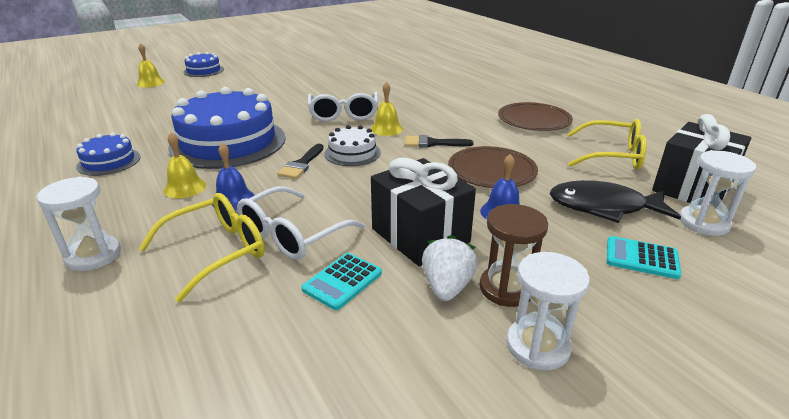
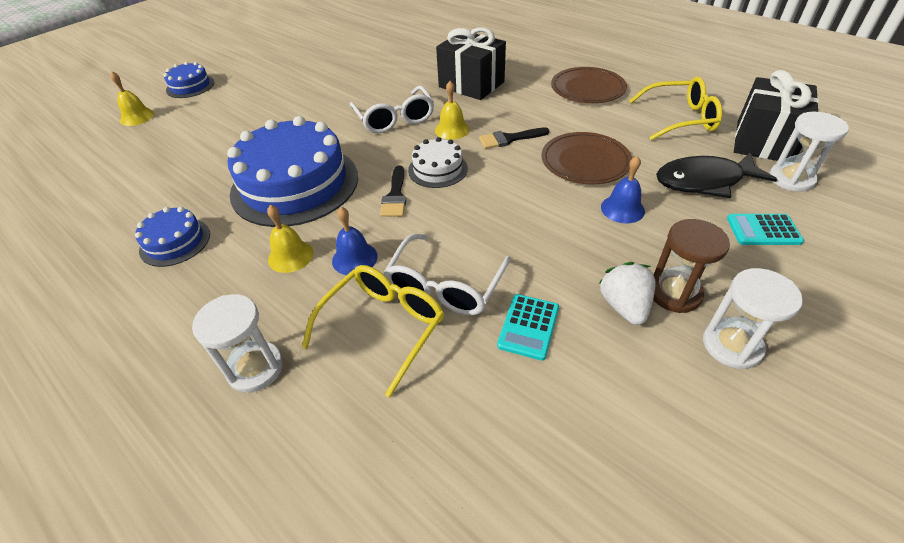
camera: 15 degrees left, 15 degrees up
black gift [371,158,476,266] -> black gift moved to [436,27,506,100]

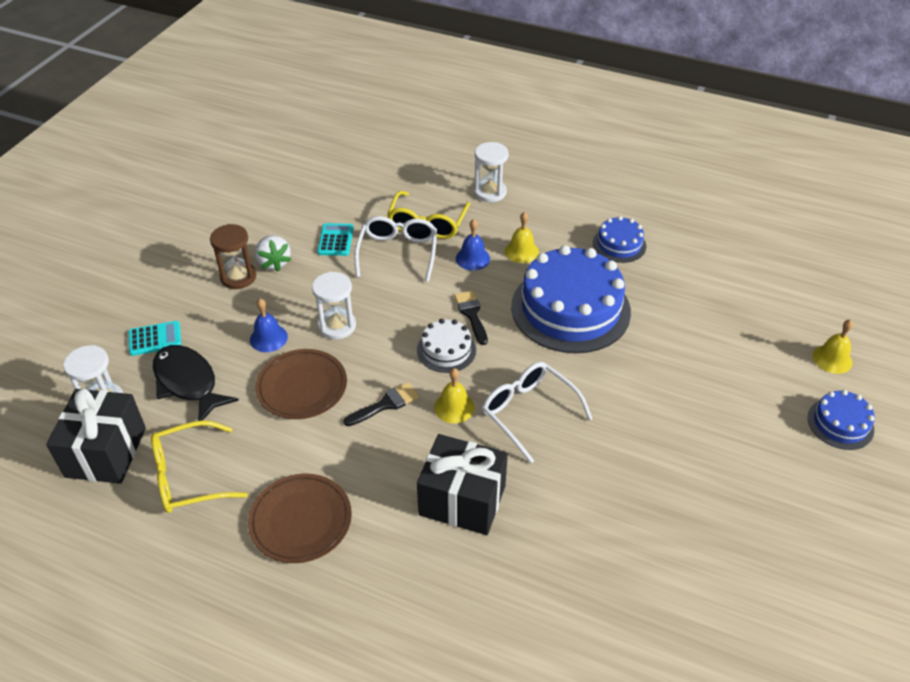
camera: 160 degrees right, 0 degrees up
black fish [656,152,777,198] -> black fish turned 105 degrees counterclockwise [153,345,239,421]
white hourglass [703,268,803,369] -> white hourglass moved to [312,272,356,339]

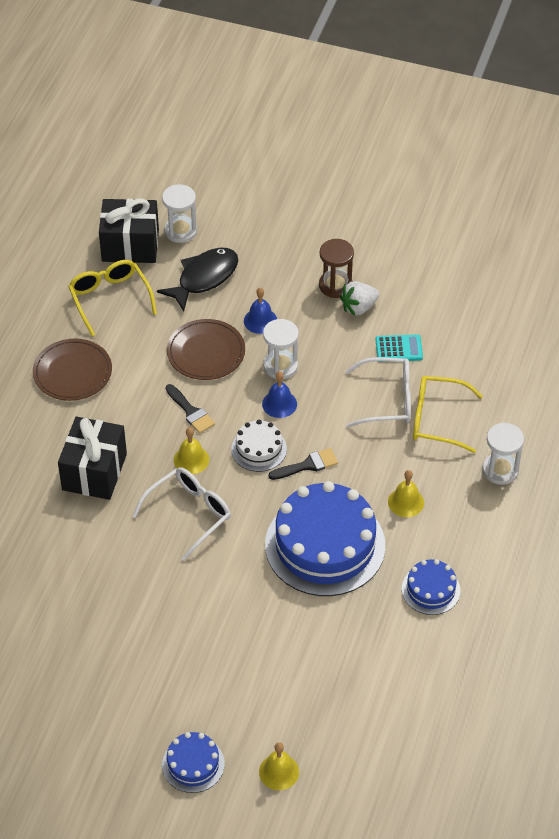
camera: 85 degrees right, 5 degrees up
turquoise calculator [129,321,181,356] -> none
blue bell [456,219,490,271] -> blue bell moved to [262,371,297,418]

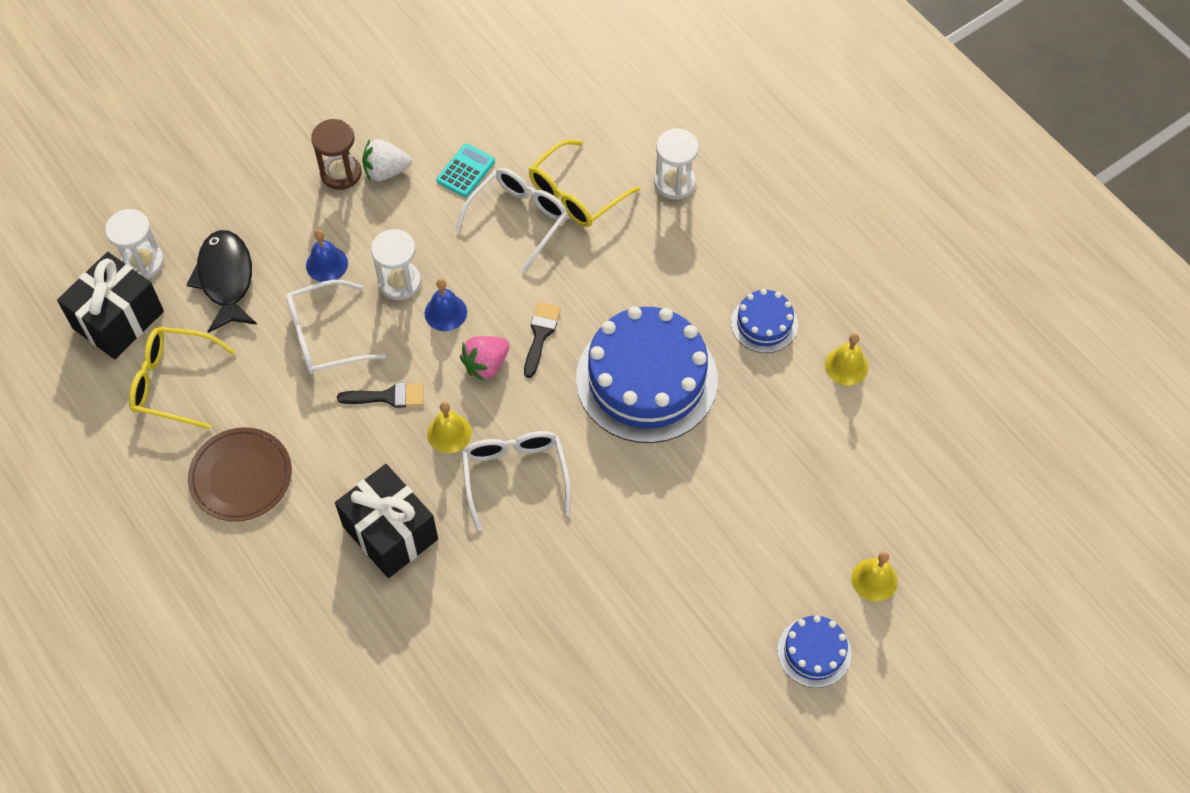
camera: 55 degrees left, 10 degrees up
brown plate [167,319,245,380] -> white glasses [286,280,386,374]
white cake [231,420,287,472] -> pink strawberry [460,336,509,382]
white strawberry [340,281,379,315] -> white strawberry turned 75 degrees clockwise [362,139,412,181]
yellow bell [388,470,424,517] -> yellow bell moved to [825,333,868,385]

